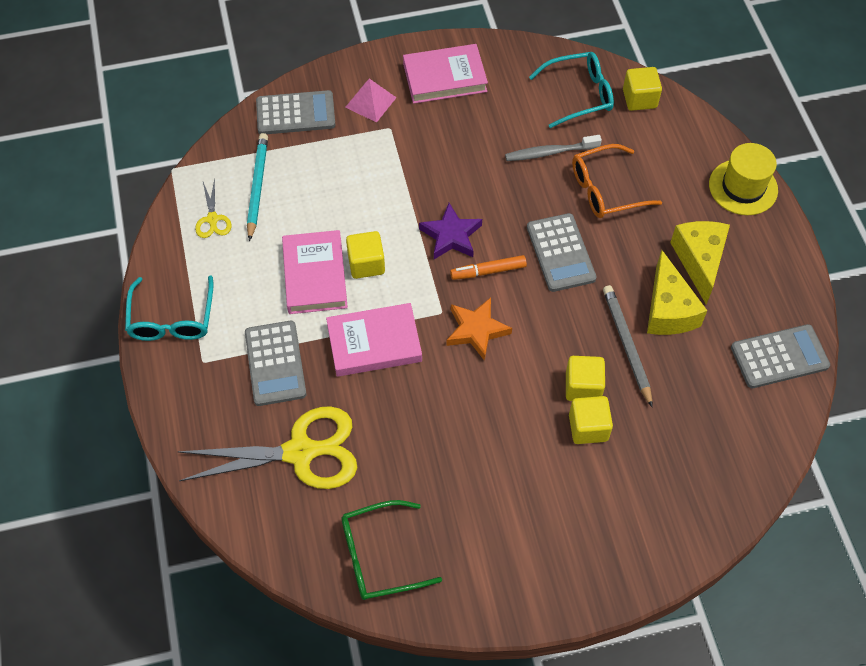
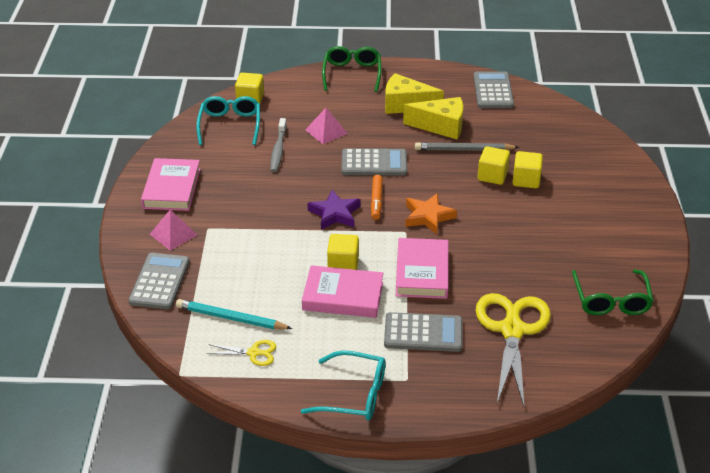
camera: 75 degrees left, 20 degrees down
orange glasses [572,144,662,218] -> pink pyramid [305,108,348,144]
yellow hat [709,143,778,215] -> green glasses [322,46,382,92]

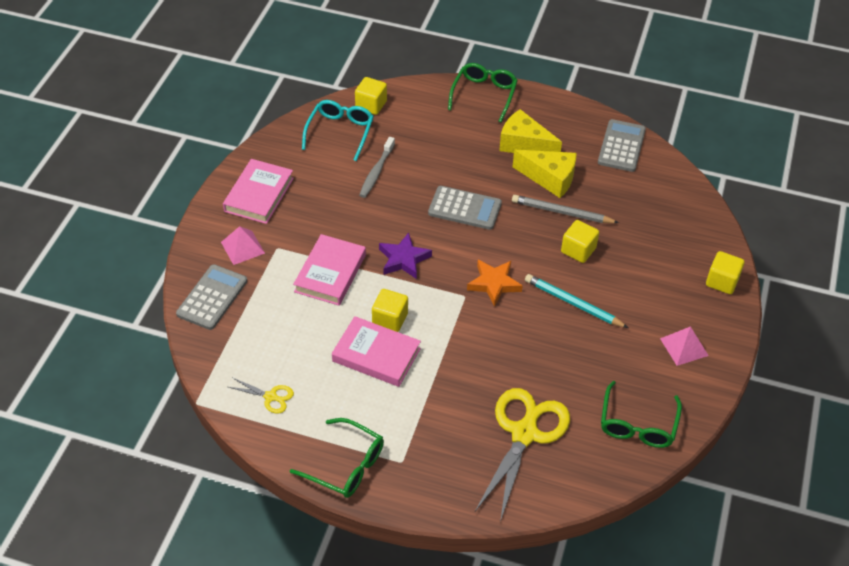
camera: 15 degrees right, 10 degrees up
turquoise pencil [176,299,292,329] -> turquoise pencil moved to [525,274,628,328]
turquoise glasses [301,350,385,421] -> green glasses [290,418,384,498]
pink pyramid [305,108,348,144] -> pink pyramid moved to [660,326,709,366]
orange marker [371,175,383,220] -> none
grey calculator [384,312,463,352] -> none
pink book [395,238,449,299] -> pink book moved to [293,234,366,306]
yellow cube [512,151,543,188] -> yellow cube moved to [706,251,745,294]

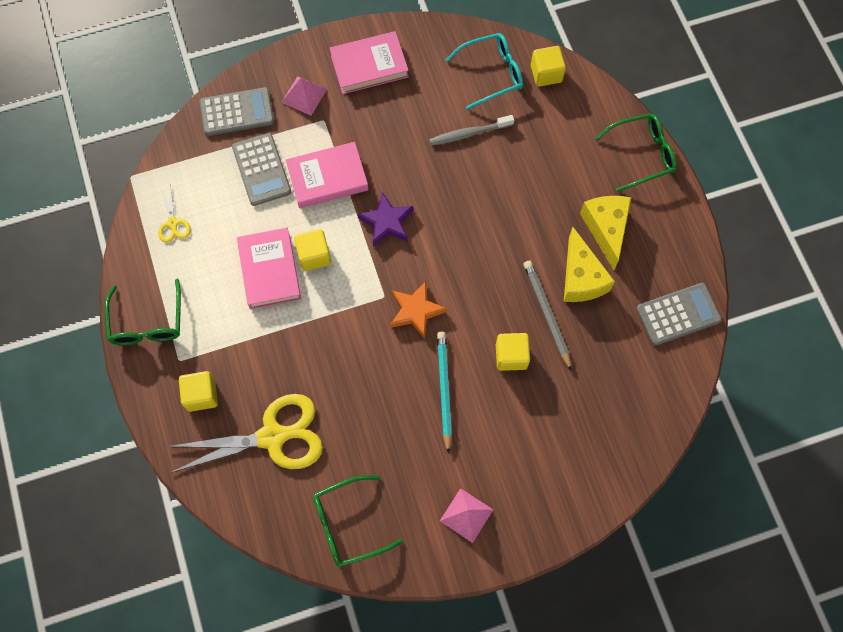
camera: 55 degrees right, 20 degrees up
grey calculator [428,186,502,230] -> grey calculator moved to [232,133,291,206]
yellow cube [706,251,745,294] -> yellow cube moved to [179,371,218,412]

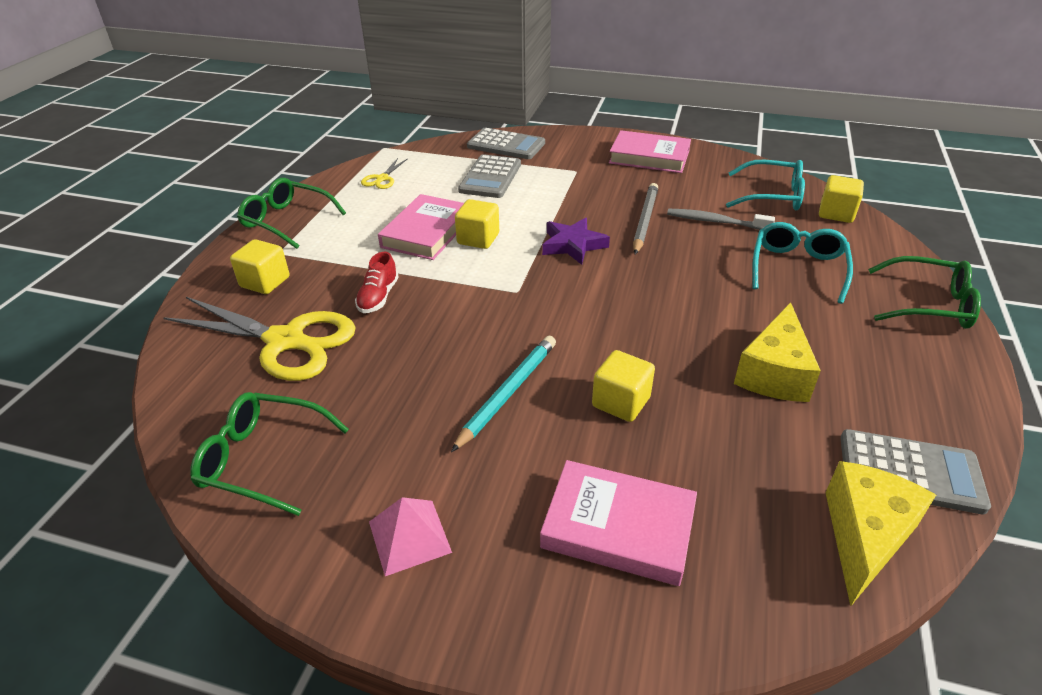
camera: 35 degrees right, 30 degrees down
green glasses [105,279,181,345] -> green glasses turned 90 degrees clockwise [237,178,346,249]
pink pyramid [281,76,327,115] -> none
pink book [286,142,369,208] -> pink book moved to [540,460,697,586]
orange star [390,281,447,339] -> none
grey pencil [523,260,572,371] -> grey pencil moved to [633,183,658,255]
yellow cheese [580,196,631,270] -> yellow cheese moved to [825,461,936,606]
none -> red shoe [355,252,398,313]
none -> turquoise glasses [752,222,853,304]

